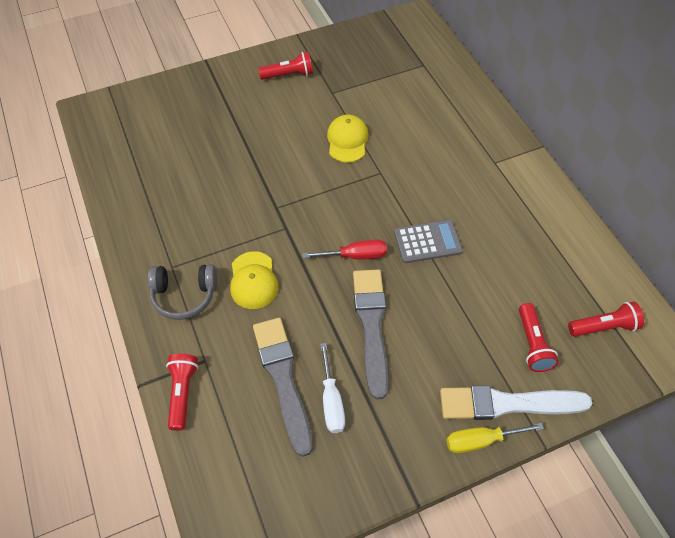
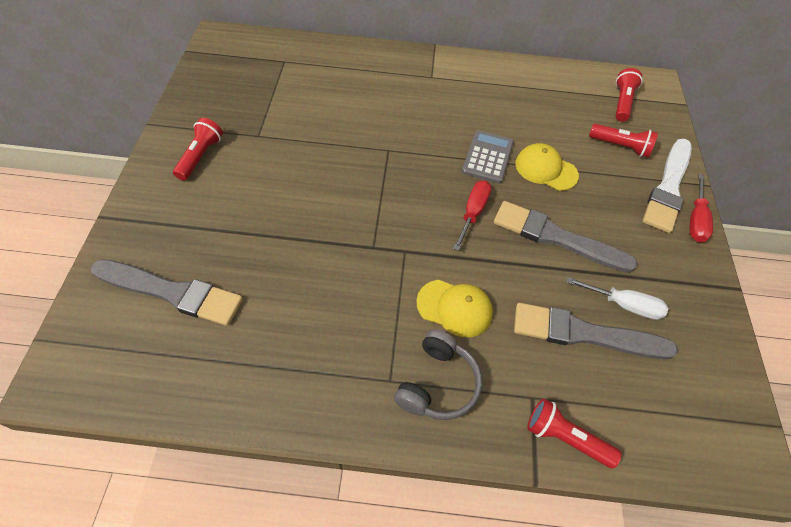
camera: 65 degrees left, 0 degrees up
yellow cap [327,114,369,163] -> yellow cap moved to [515,143,579,191]
yellow screwdriver [447,423,544,453] -> red screwdriver [690,174,713,242]
none -> grey brush [91,259,243,326]

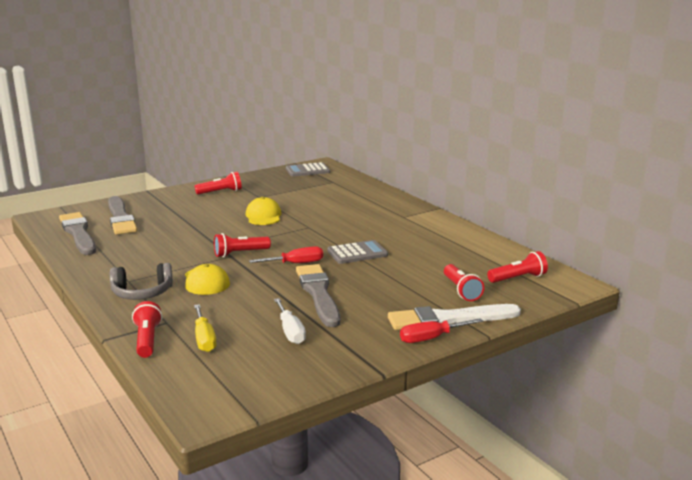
camera: 55 degrees right, 35 degrees down
grey brush [514,303,678,359] -> grey brush moved to [59,212,96,255]
yellow cap [515,143,579,191] -> yellow cap moved to [245,197,281,225]
none -> yellow screwdriver [194,304,216,352]
none -> red flashlight [214,233,271,257]
none -> grey calculator [286,162,330,176]

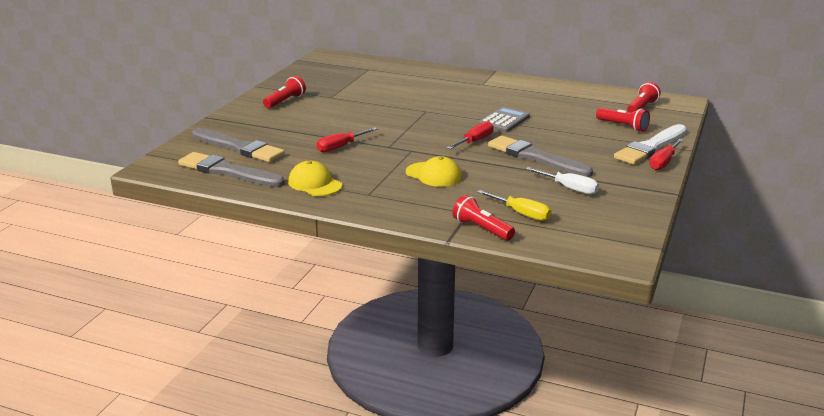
camera: 35 degrees left, 5 degrees up
grey headphones [110,263,173,300] -> none
red flashlight [214,233,271,257] -> none
yellow cap [245,197,281,225] -> yellow cap moved to [288,161,342,196]
grey calculator [286,162,330,176] -> none
none -> red screwdriver [317,128,378,152]

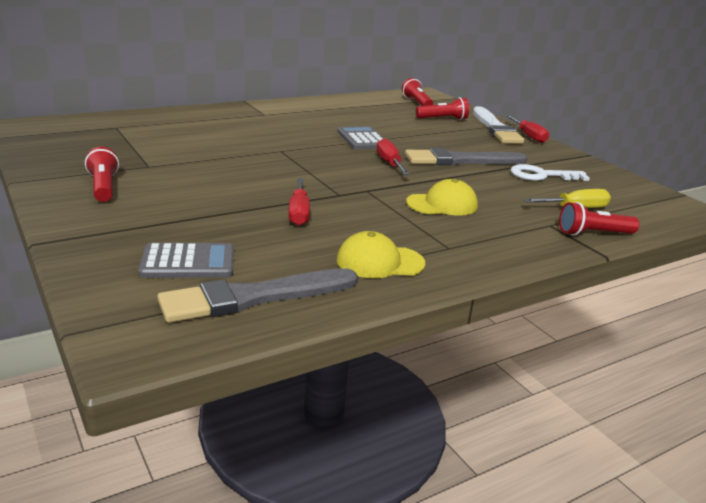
camera: 55 degrees left, 0 degrees up
grey brush [192,128,285,162] -> grey calculator [138,243,234,278]
white screwdriver [526,167,599,195] -> white key [510,164,590,181]

